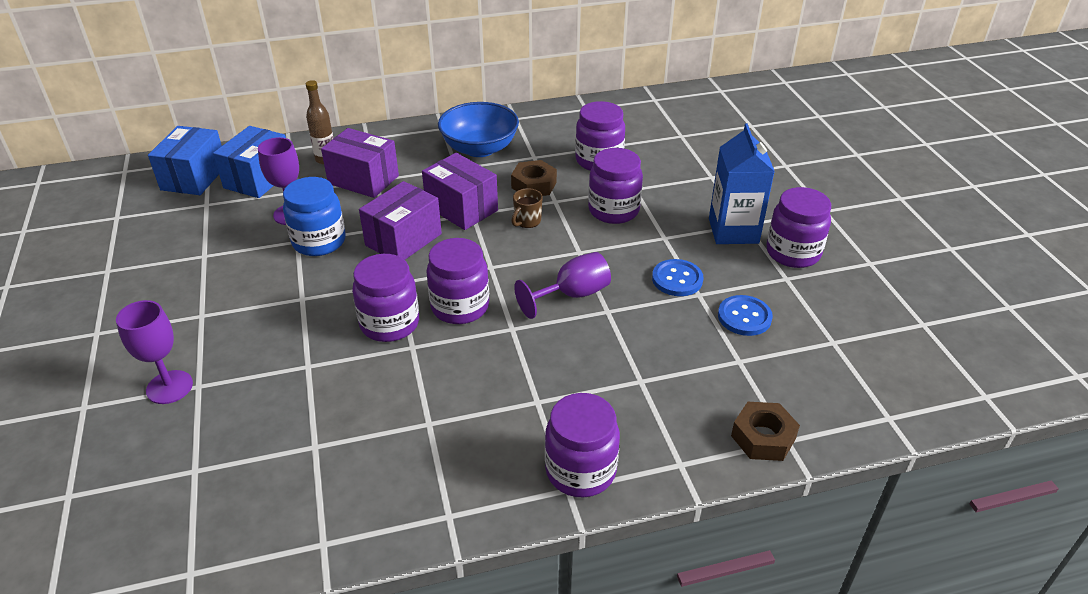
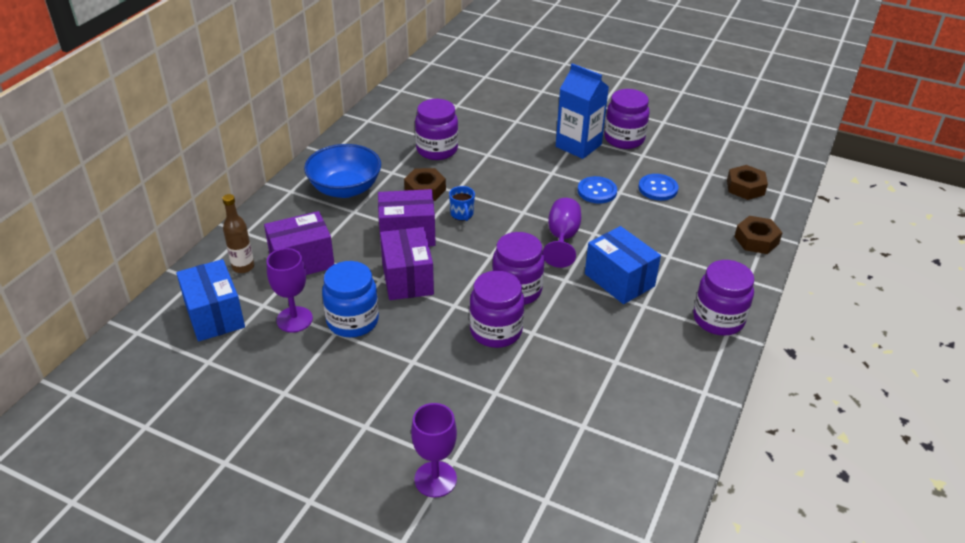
camera: 50 degrees left, 0 degrees up
blue box [148,126,222,195] -> blue box moved to [585,226,661,304]
brown mug [511,188,543,228] -> blue mug [449,186,475,221]
purple jar [588,148,643,224] -> none
none -> brown nut [727,165,768,200]

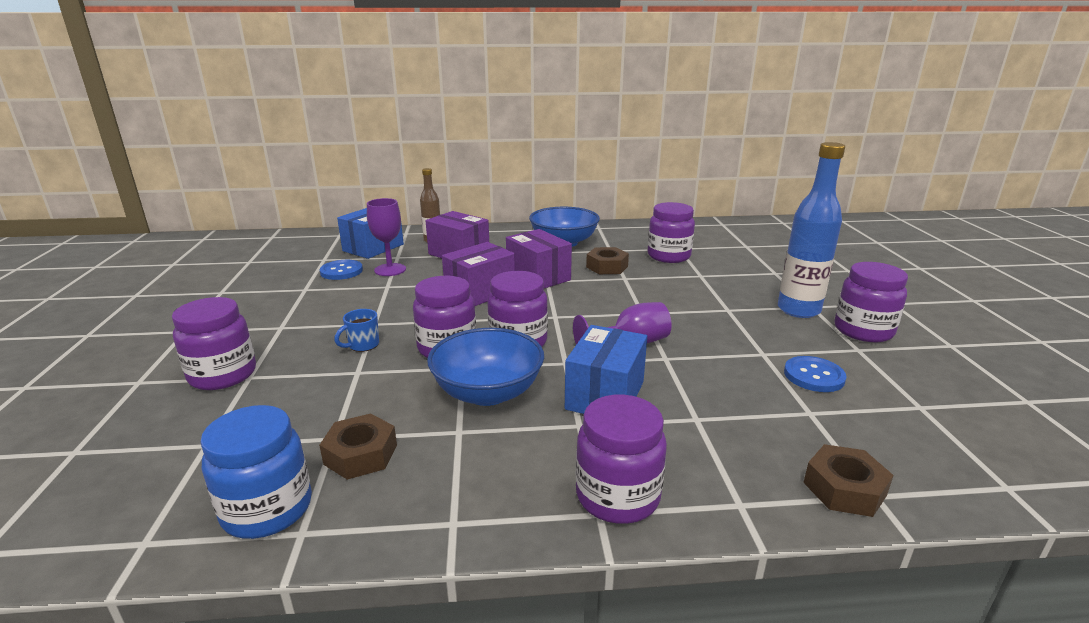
camera: 60 degrees right, 15 degrees down
blue jar [322,261,379,337] -> blue jar moved to [200,405,312,539]
purple goblet [411,403,457,498] -> purple jar [172,297,256,390]
blue mug [449,186,475,221] -> blue mug moved to [334,309,379,352]
blue carton [556,63,609,159] -> blue bottle [778,142,845,318]
blue button [578,176,617,204] -> blue button moved to [320,260,363,280]
brown nut [727,165,768,200] -> brown nut moved to [319,413,397,480]
none -> blue bowl [427,328,544,406]

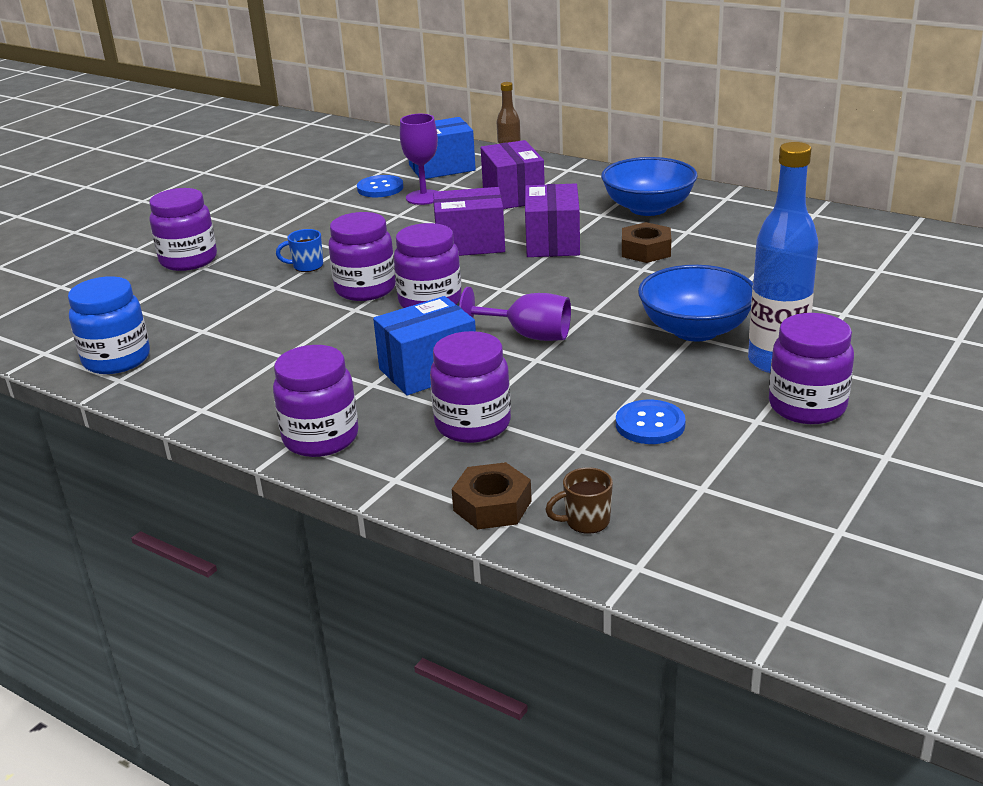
camera: 40 degrees right, 5 degrees up
brown nut [319,413,397,480] -> none
blue bowl [427,328,544,406] -> blue bowl moved to [638,265,753,341]
purple jar [648,202,695,263] -> purple jar moved to [430,331,511,443]
none -> brown mug [545,467,613,534]

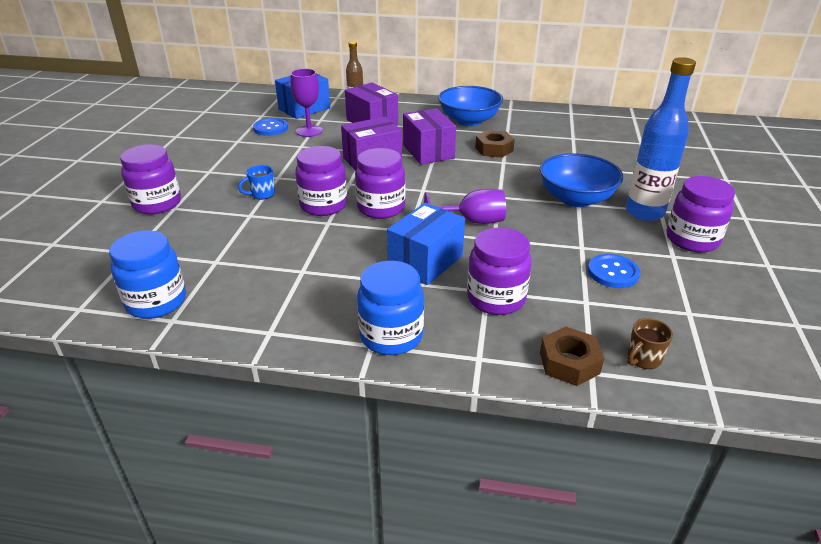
camera: 25 degrees left, 5 degrees up
purple jar [273,345,358,457] -> blue jar [357,261,424,355]

